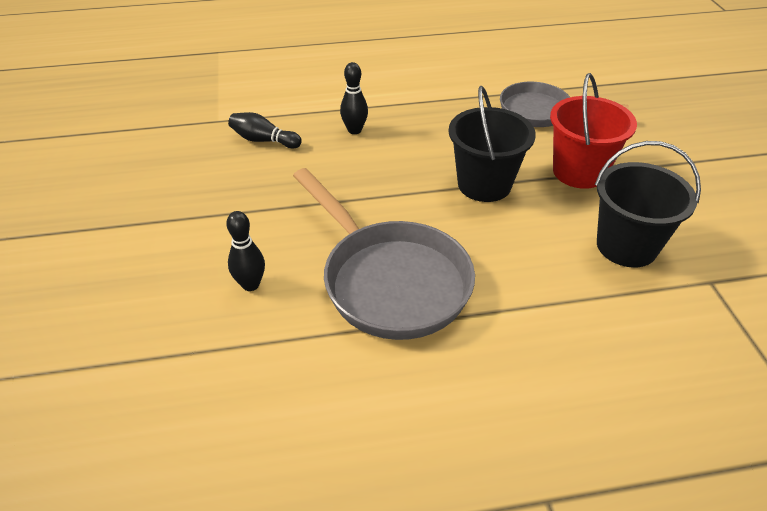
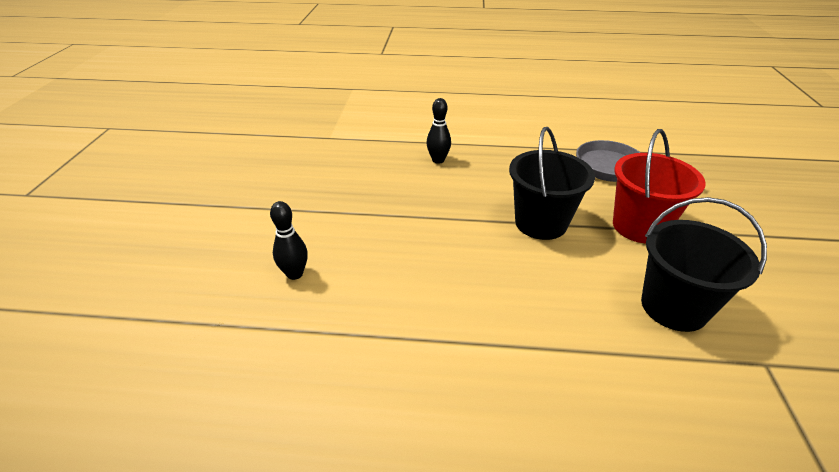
camera: 15 degrees right, 5 degrees down
black bowling pin [228,112,302,148] -> none
grey pan [293,168,475,340] -> none

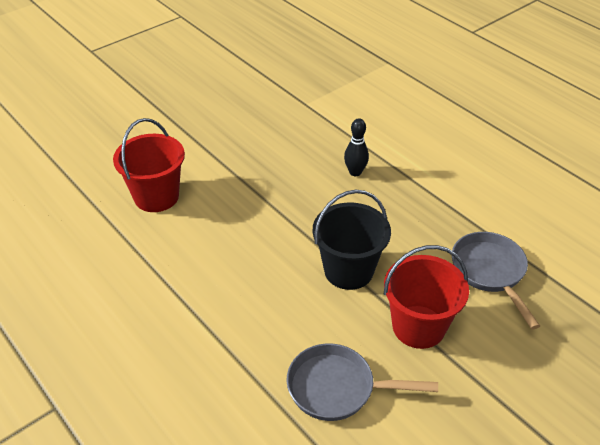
camera: 45 degrees right, 5 degrees up
black bowling pin [270,201,308,280] -> red bucket [113,118,185,212]
black bucket [641,197,767,332] -> grey pan [287,343,438,421]

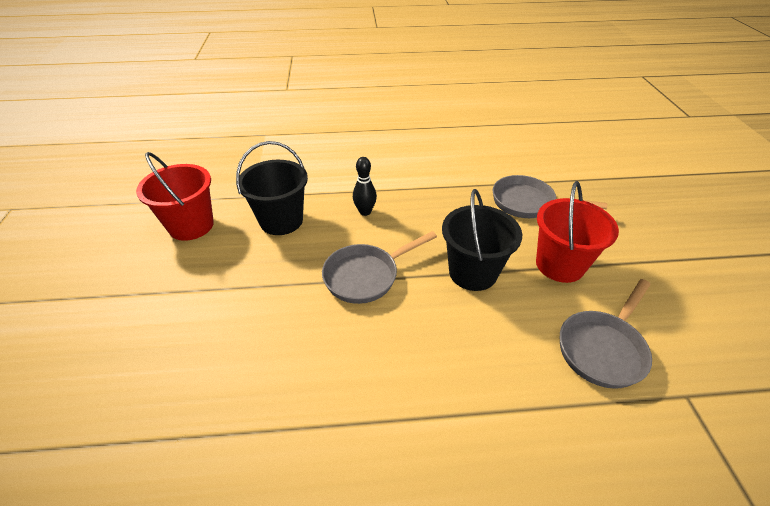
camera: 55 degrees left, 0 degrees up
red bucket [113,118,185,212] -> red bucket moved to [136,152,214,241]
none -> black bucket [236,141,308,235]
none -> grey pan [322,231,437,304]

